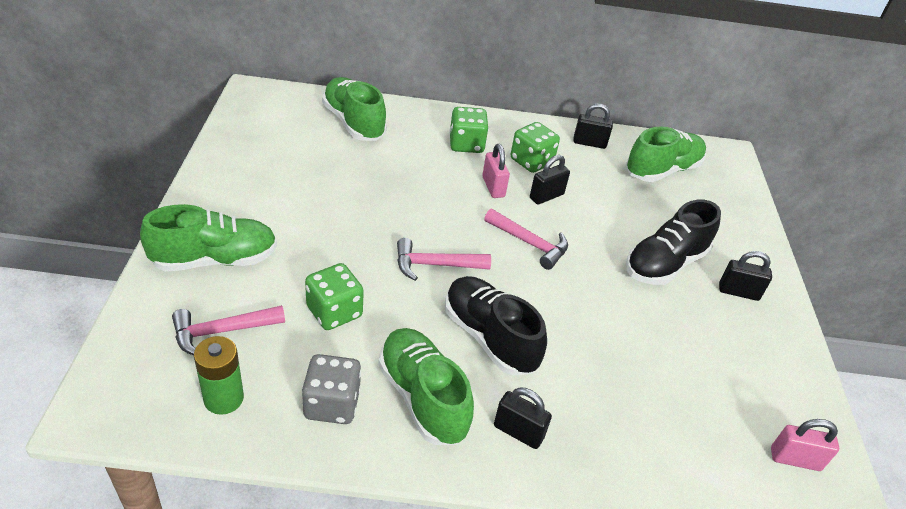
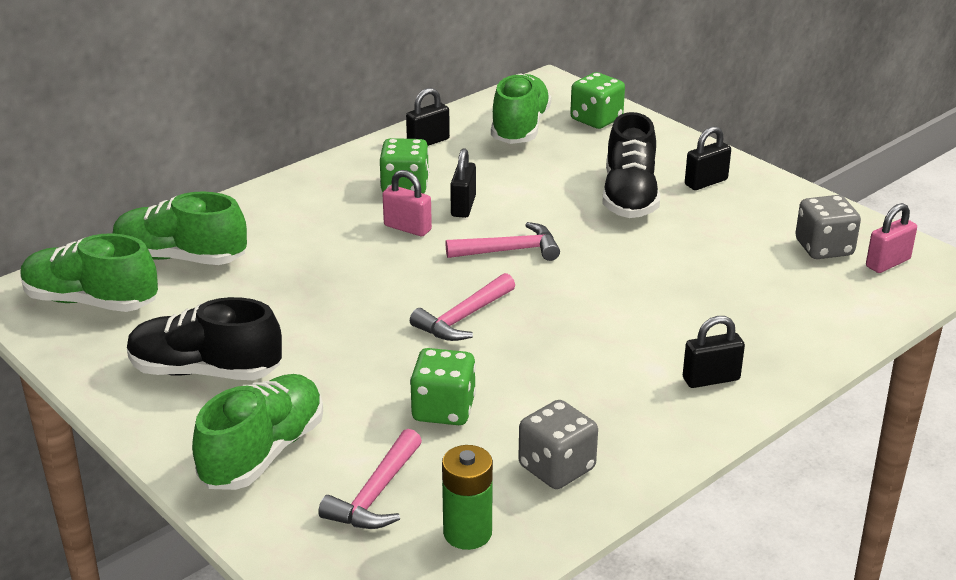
camera: 40 degrees left, 10 degrees down
green shoe [378,328,474,445] -> green shoe moved to [20,233,158,312]
black shoe [445,276,547,376] -> black shoe moved to [127,297,282,380]
green dice [449,107,489,153] -> green dice moved to [570,72,625,129]
none -> grey dice [795,195,861,259]

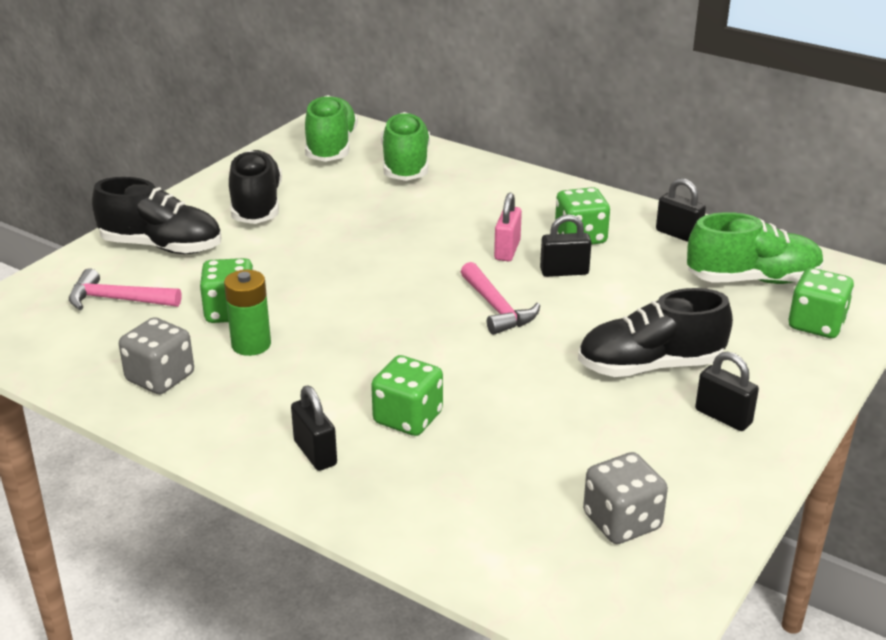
camera: 75 degrees right, 0 degrees up
green shoe [192,374,323,490] -> black shoe [92,177,221,254]
pink hammer [410,273,515,341] -> none
green battery [442,445,493,550] -> green battery moved to [224,270,271,356]
pink padlock [866,203,917,273] -> none
none -> green dice [371,355,443,436]

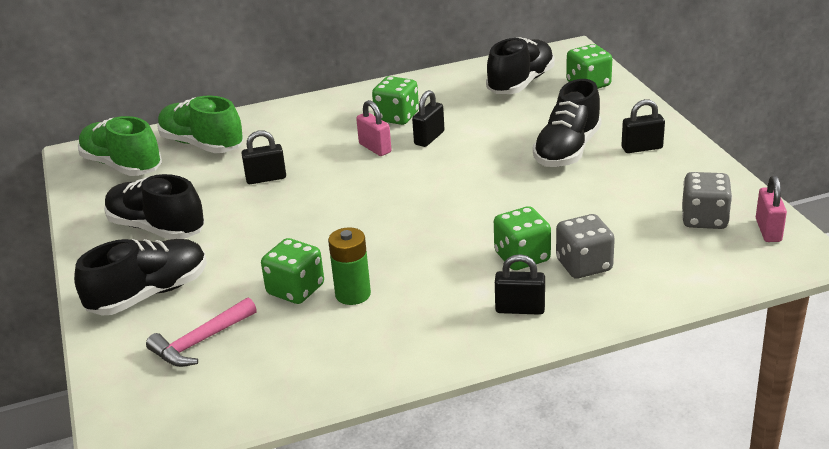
camera: 50 degrees left, 0 degrees up
grey dice [119,317,194,394] -> grey dice moved to [556,214,615,278]
pink hammer [461,262,540,335] -> none
black padlock [656,178,706,242] -> black padlock moved to [241,130,286,184]
green shoe [687,212,824,284] -> black shoe [486,37,554,94]
none -> pink padlock [756,176,787,242]

